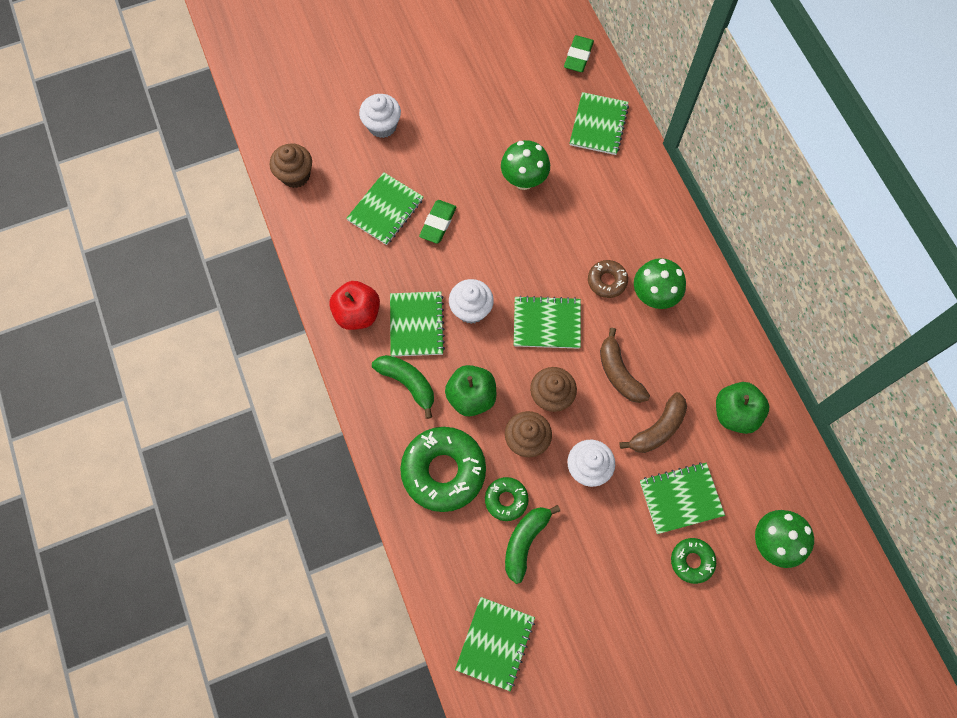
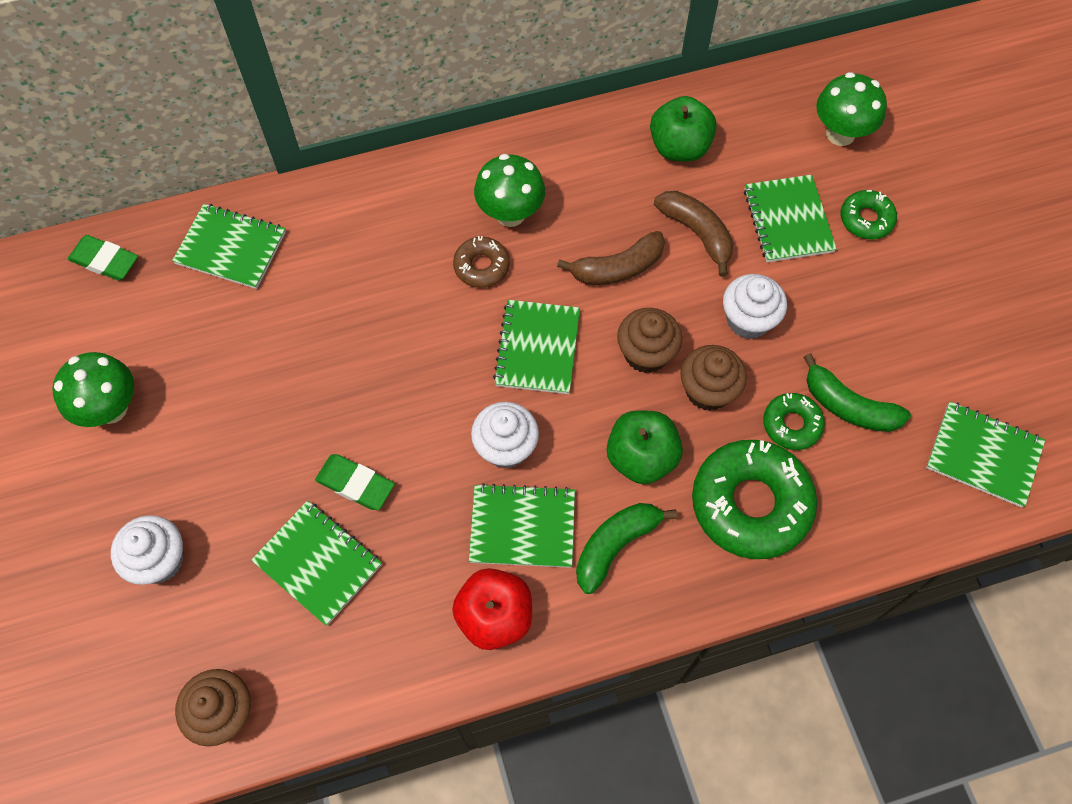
camera: 85 degrees left, 5 degrees down
green mushroom [501,140,550,190] -> green mushroom moved to [52,352,134,427]

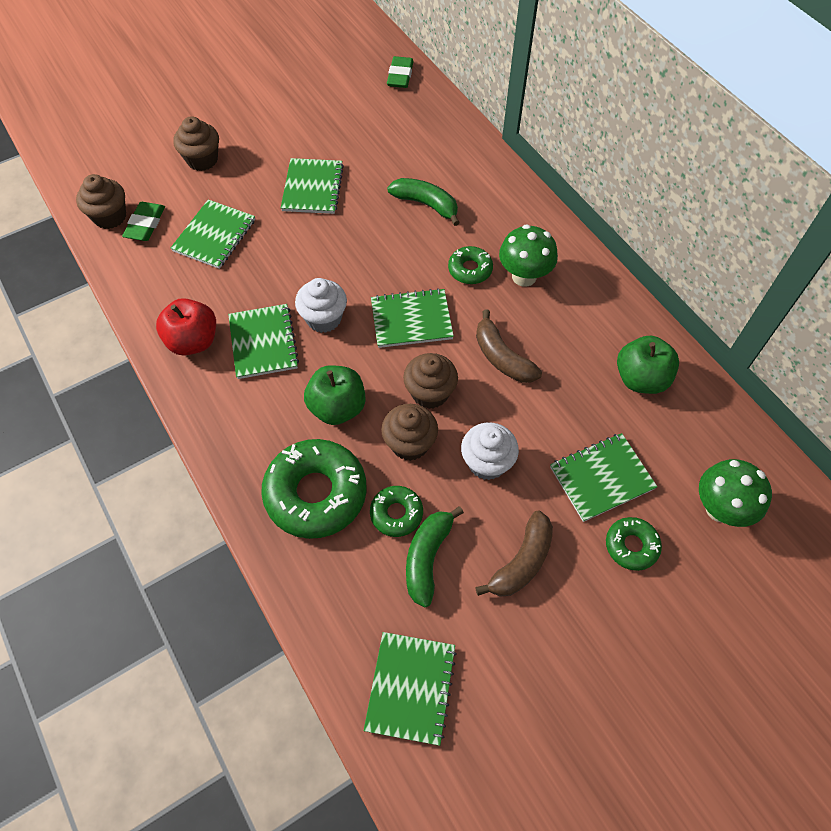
camera: 75 degrees right, 5 degrees down
green mushroom [52,352,134,427] -> none
white cupcake [111,515,183,585] -> brown cupcake [173,116,219,171]
green notebook [172,204,286,289] -> green notebook moved to [281,158,344,214]
green eraser [315,454,395,510] -> green eraser moved to [122,202,165,241]
brown donut [453,236,510,288] -> green donut [448,246,493,284]
green banana [576,503,677,594] -> green banana moved to [387,178,460,226]
brown banana [654,191,733,276] -> brown banana moved to [475,510,553,597]

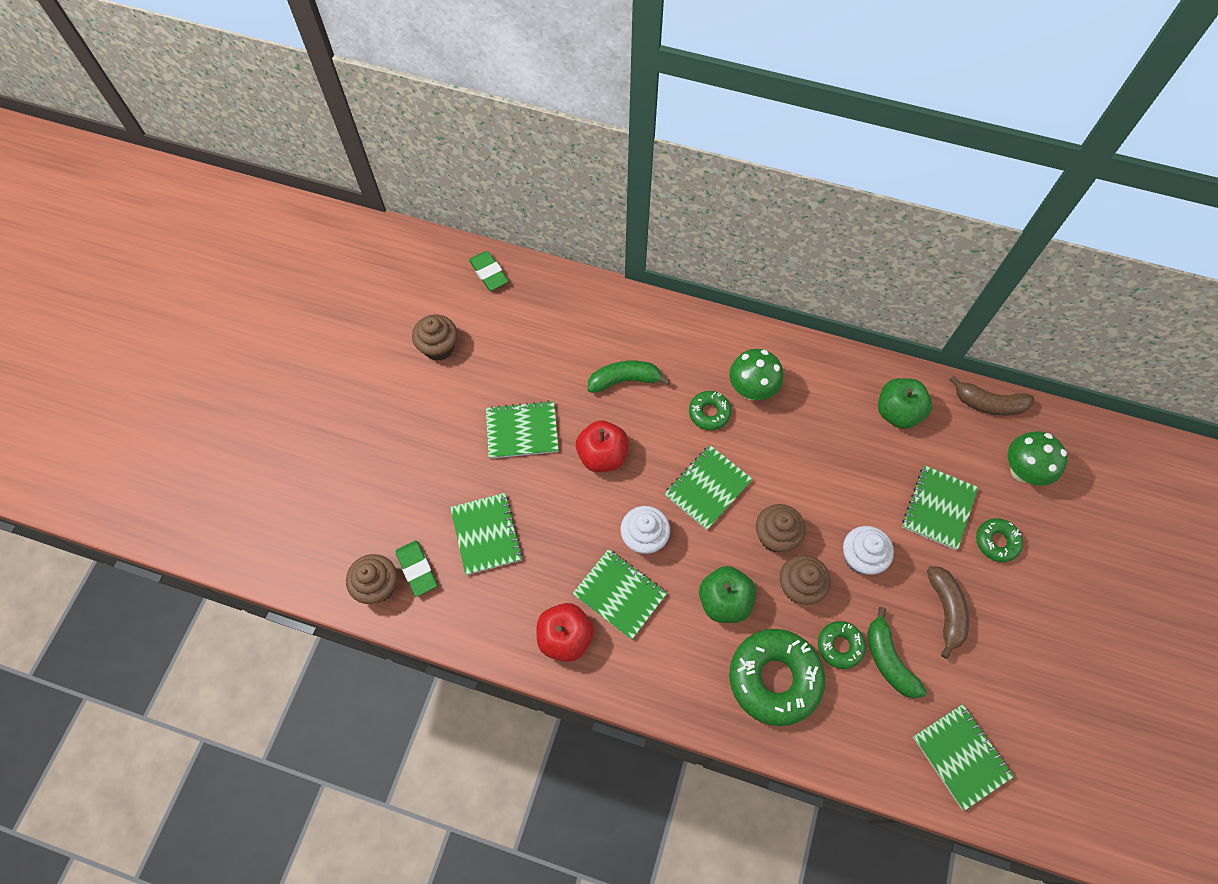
camera: 40 degrees left, 5 degrees up
brown cupcake [173,116,219,171] -> brown cupcake moved to [412,314,457,361]
green notebook [281,158,344,214] -> green notebook turned 60 degrees counterclockwise [486,401,559,459]
brown banana [476,310,542,383] -> brown banana moved to [949,376,1034,416]
none -> red apple [576,420,629,472]

